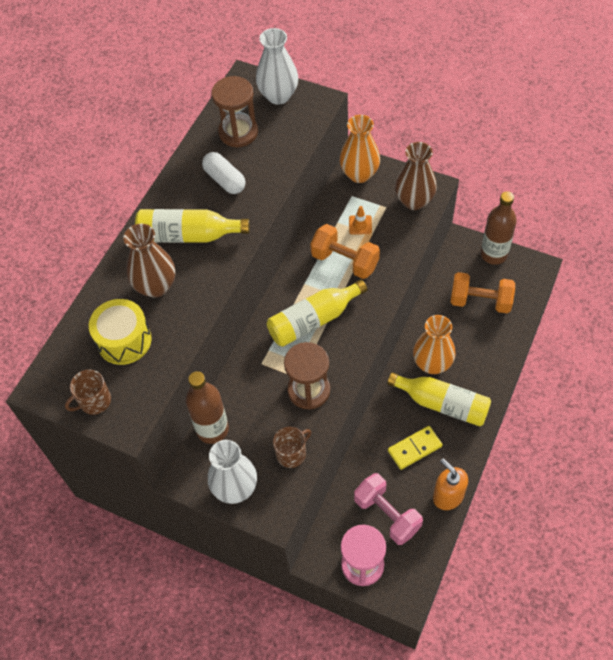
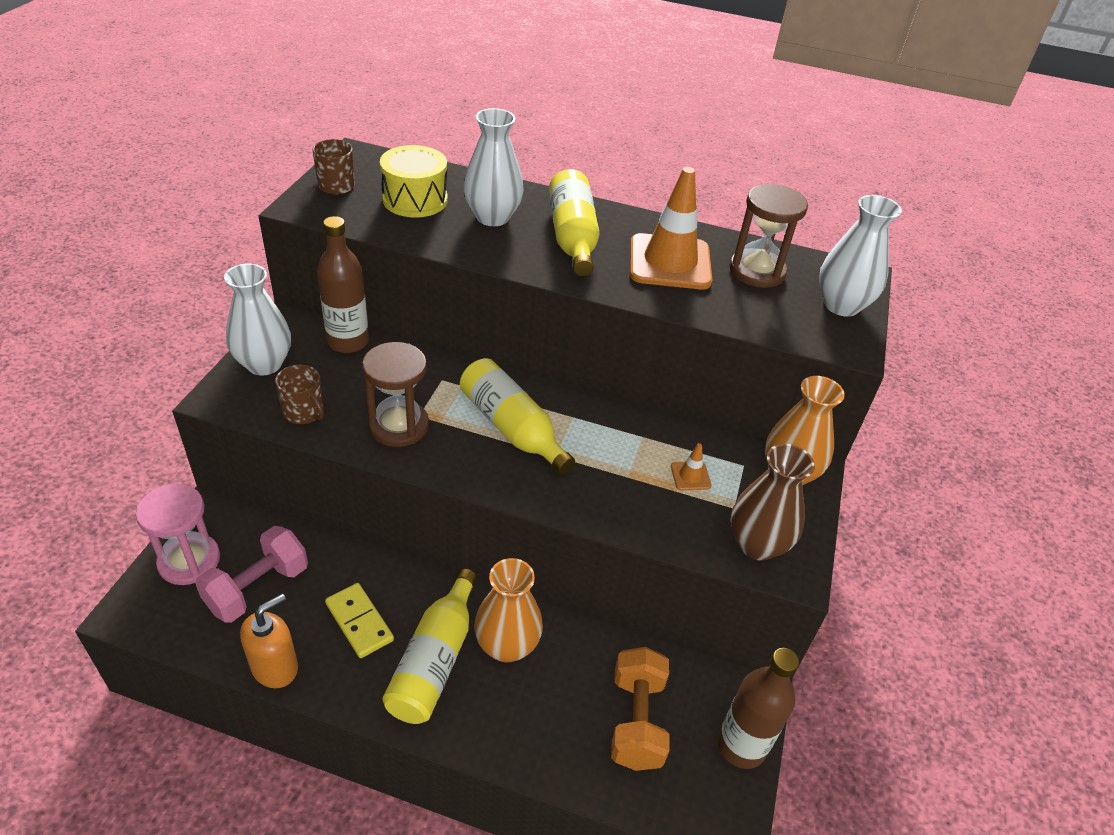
camera: 75 degrees right, 15 degrees down
brown vase [123,224,175,298] -> white vase [463,108,524,226]
white capsule [202,152,245,194] -> orange traffic cone [630,167,712,289]
orange dumbbell [310,224,380,279] -> none

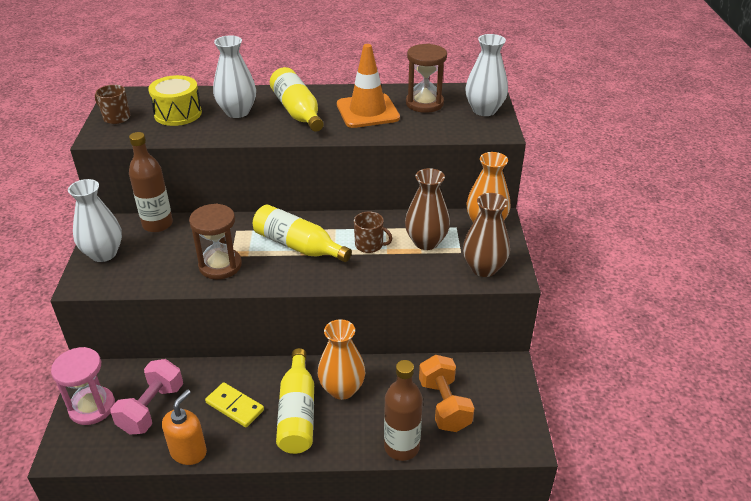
camera: 15 degrees left, 5 degrees down
brown mug [275,365,324,424] -> brown mug moved to [354,211,393,253]
orange traffic cone [671,443,711,490] -> brown vase [405,168,450,250]
brown bottle [718,648,799,769] -> brown bottle moved to [384,360,423,461]

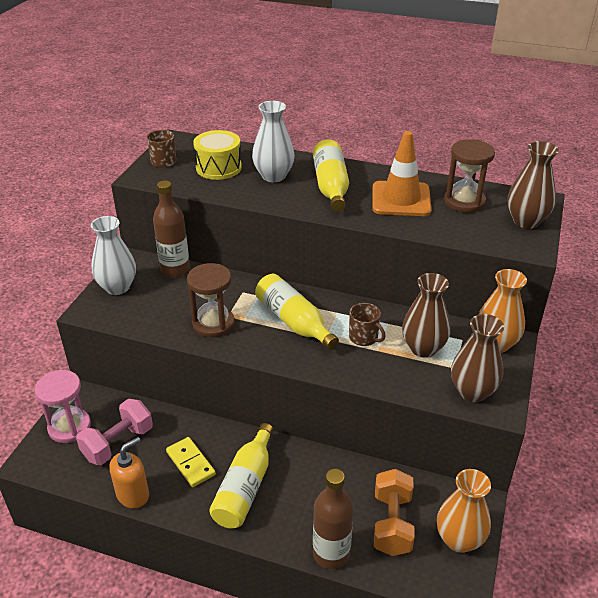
camera: 20 degrees right, 0 degrees up
orange vase [318,319,365,400] -> orange vase moved to [437,469,491,553]
white vase [465,34,508,116] -> brown vase [507,141,559,229]

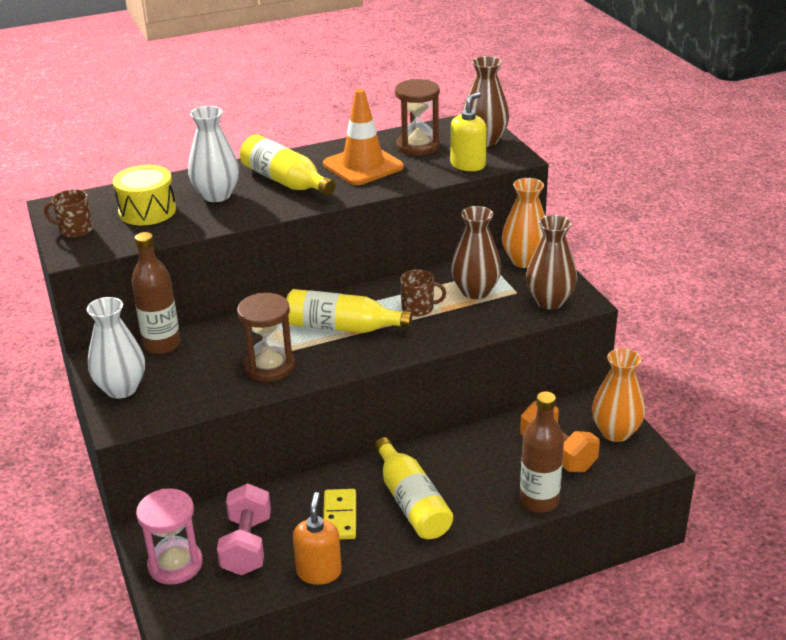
camera: 40 degrees left, 5 degrees down
yellow domino [166,437,216,487] -> yellow domino turned 75 degrees clockwise [323,489,356,539]
none -> yellow soap dispenser [450,92,487,171]

